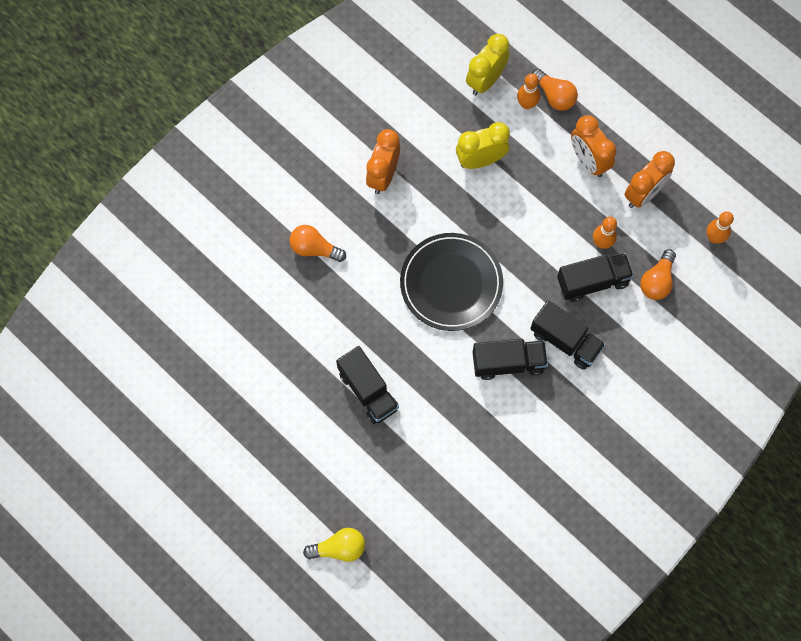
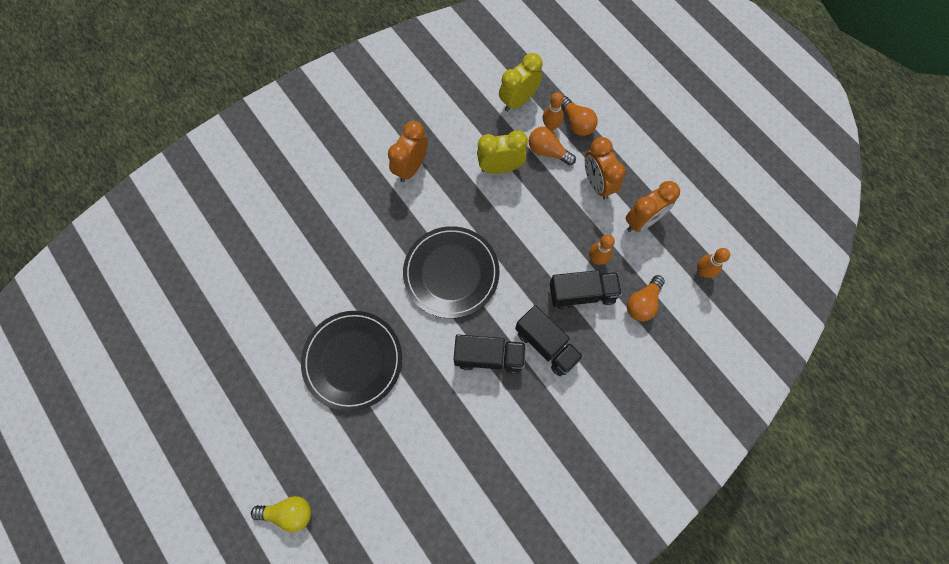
camera: 10 degrees right, 0 degrees up
orange light bulb [290,225,346,262] -> orange light bulb moved to [529,127,576,165]
black truck [336,346,399,424] -> black plate [301,311,402,411]

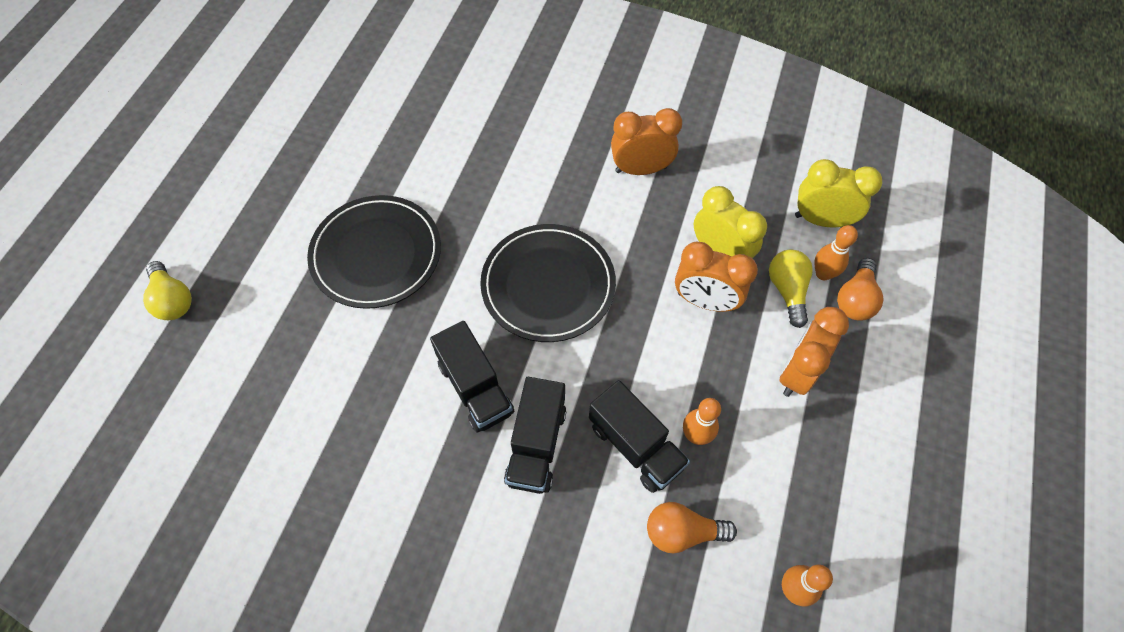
camera: 55 degrees right, 10 degrees down
orange light bulb [529,127,576,165] -> yellow light bulb [769,249,813,328]
orange clock [626,181,680,232] -> orange clock moved to [675,241,758,312]

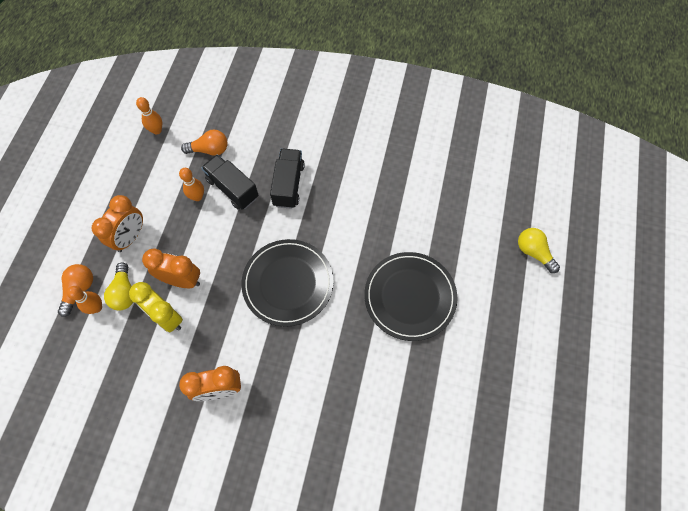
camera: 175 degrees right, 5 degrees up
black truck [430,321,514,433] -> none
yellow clock [795,159,883,227] -> none

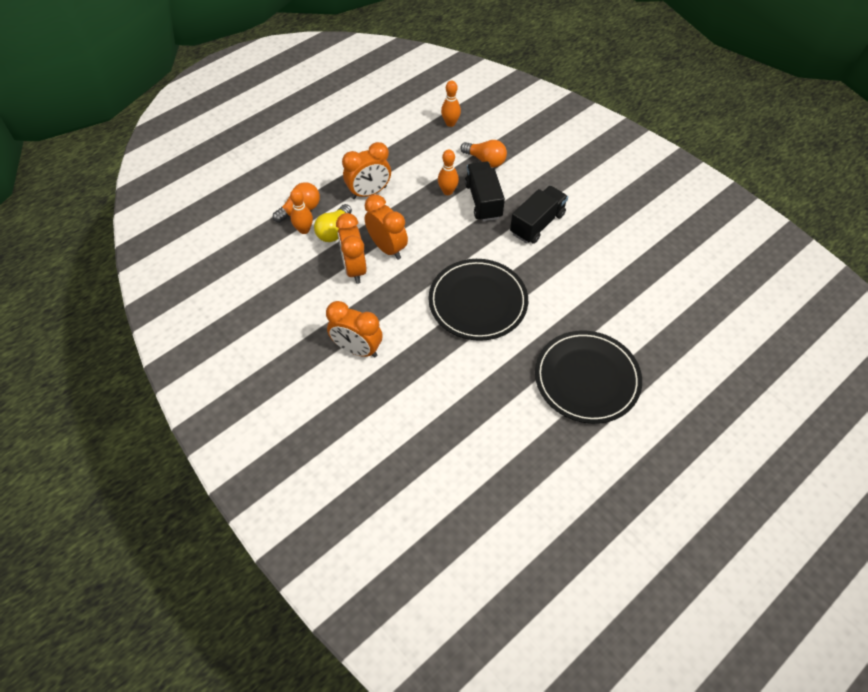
camera: 35 degrees right, 10 degrees down
yellow clock [129,282,183,332] -> orange clock [336,213,367,284]
yellow light bulb [518,228,560,273] -> none

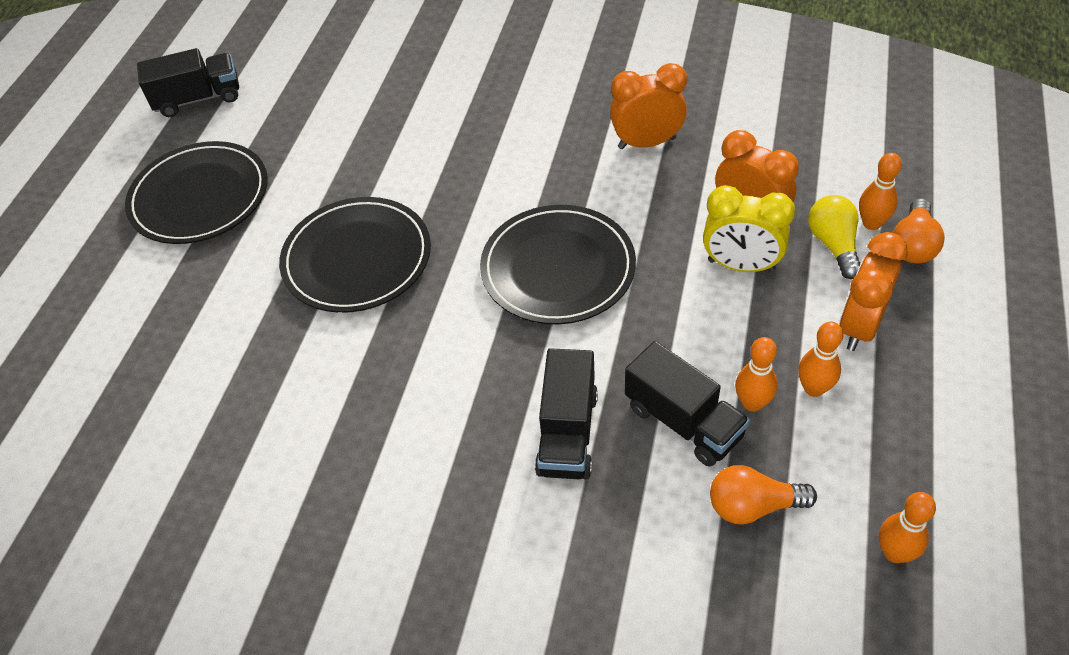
camera: 150 degrees right, 5 degrees down
orange clock [365,194,408,260] -> yellow clock [703,185,795,272]
none -> black plate [125,141,268,244]
none -> black truck [137,48,239,117]
none -> orange bowling pin [798,322,843,397]

